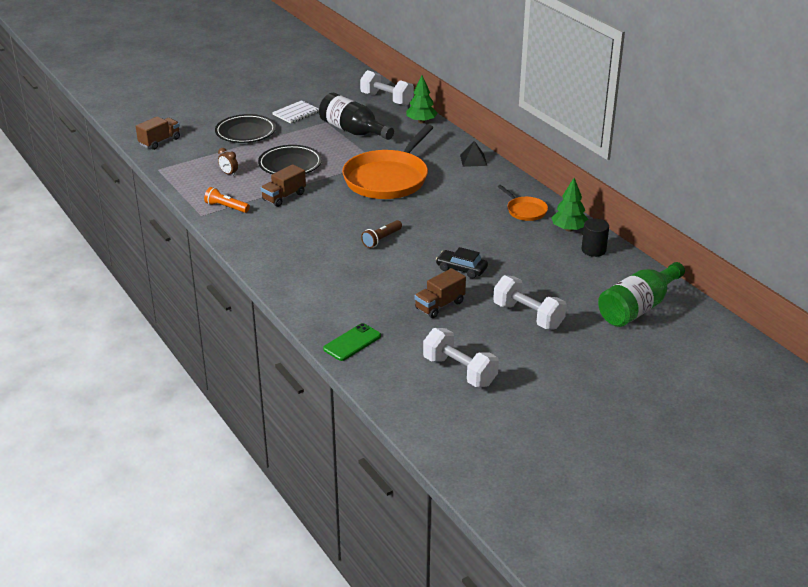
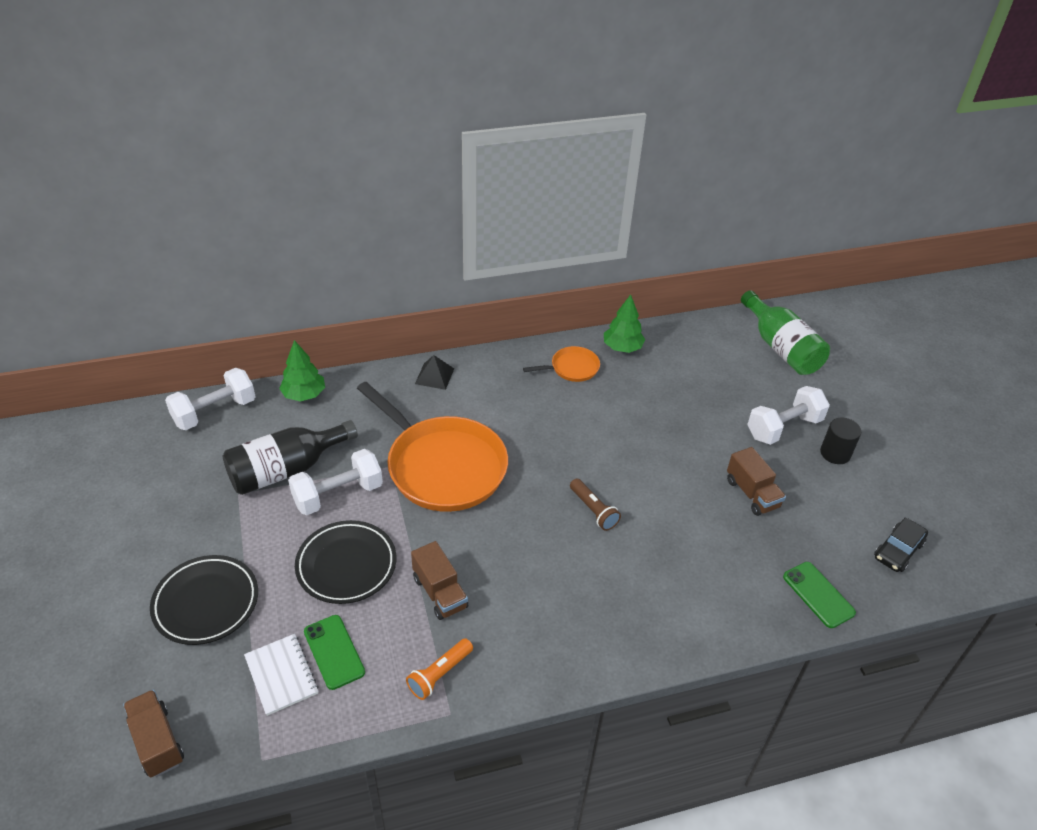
camera: 75 degrees left, 10 degrees up
brown clock [218,148,238,176] -> green phone [304,615,365,690]
white notebook [272,100,319,124] -> white notebook moved to [244,634,319,716]
white dumbbell [423,328,499,387] -> white dumbbell moved to [288,449,383,515]
black car [436,247,488,279] -> black car moved to [874,518,928,572]
black cylinder [582,218,609,257] -> black cylinder moved to [820,418,861,464]

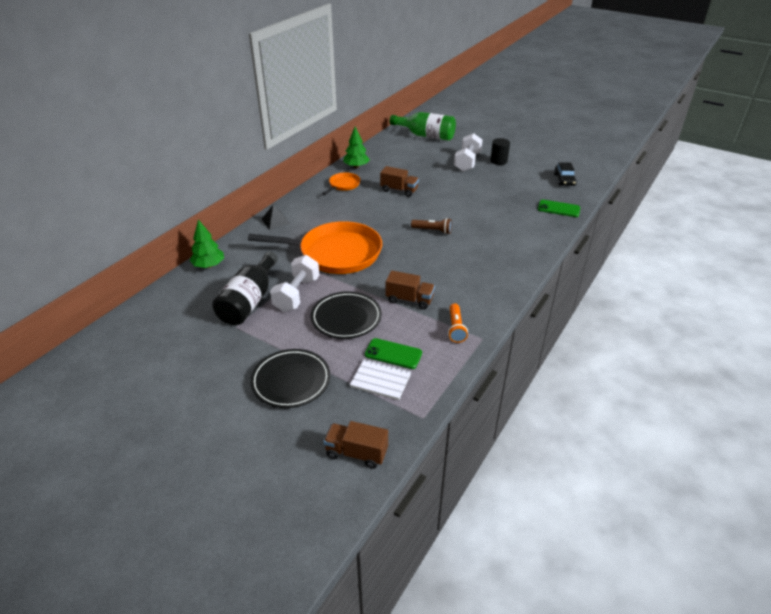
camera: 40 degrees left, 5 degrees down
white dumbbell [165,368,256,430] -> none
brown truck [727,447,786,516] -> brown truck moved to [380,166,419,197]

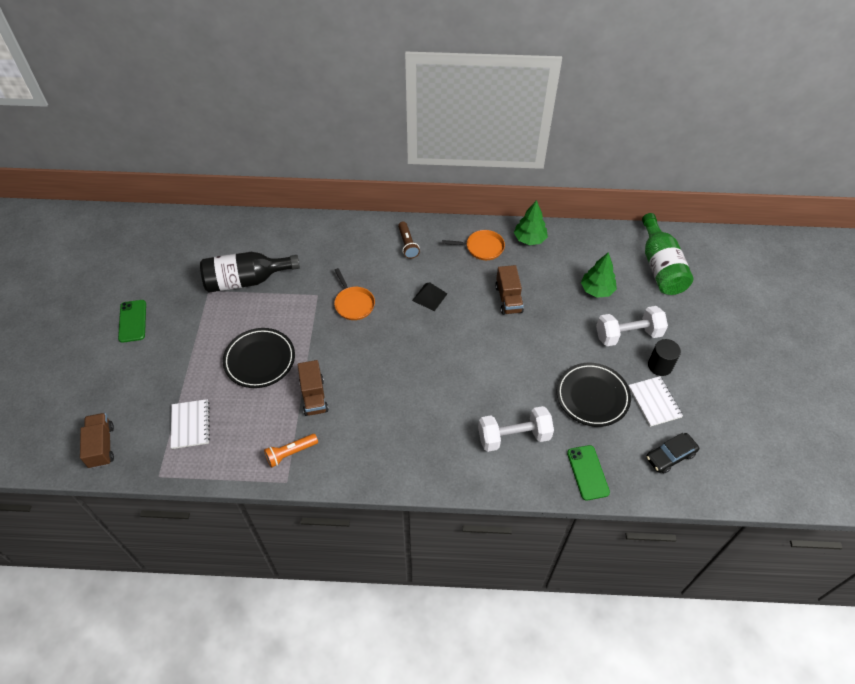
camera: 60 degrees right, 15 degrees up
green tree [190,219,224,268] -> green tree moved to [581,252,617,298]
orange pan [248,221,382,274] -> orange pan [334,268,375,320], size x0.46
black plate [250,349,330,408] -> black plate moved to [556,363,631,427]
black pyramid [262,204,290,230] -> black pyramid moved to [412,282,447,311]
white dumbbell [270,255,319,312] -> white dumbbell moved to [478,406,554,452]
green phone [365,338,422,369] -> green phone moved to [118,300,146,343]
brown flashlight [411,218,452,234] -> brown flashlight moved to [398,222,420,259]
none -> white notebook [629,376,683,427]

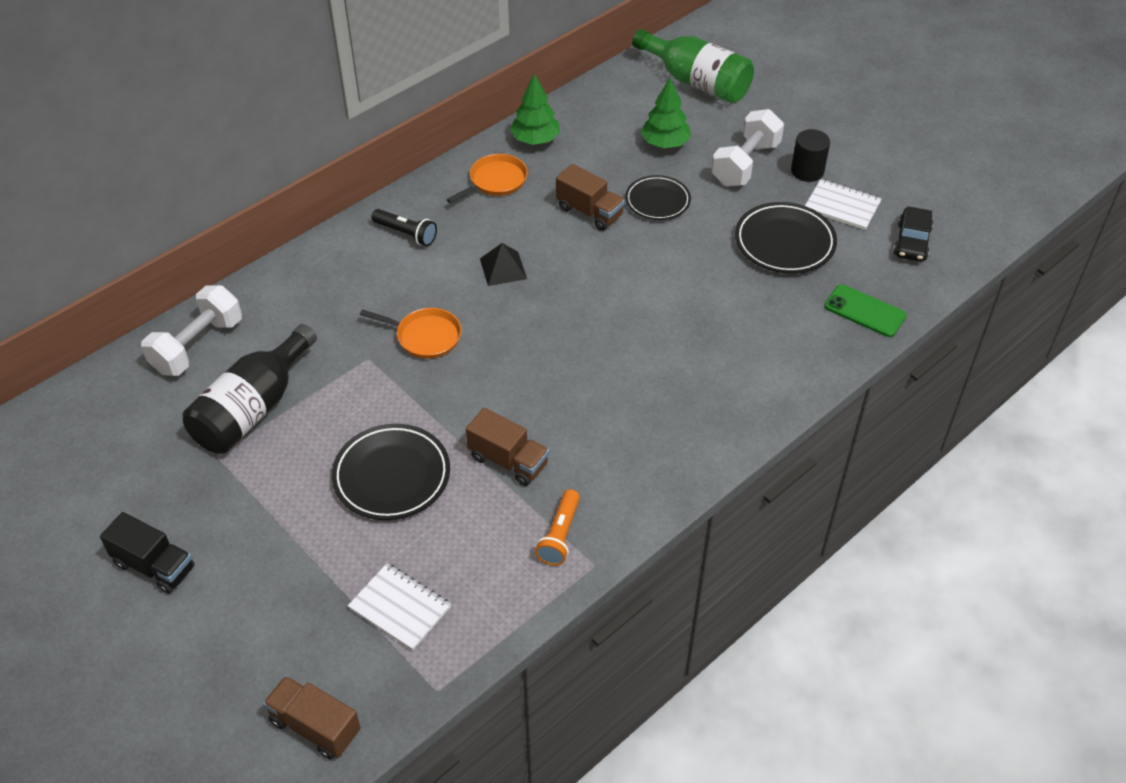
camera: 45 degrees left, 5 degrees down
green phone [118,300,146,343] -> black truck [100,512,195,594]
brown flashlight [398,222,420,259] -> black flashlight [372,209,437,246]
white dumbbell [478,406,554,452] -> white dumbbell moved to [141,285,242,376]
none -> black plate [625,175,691,220]

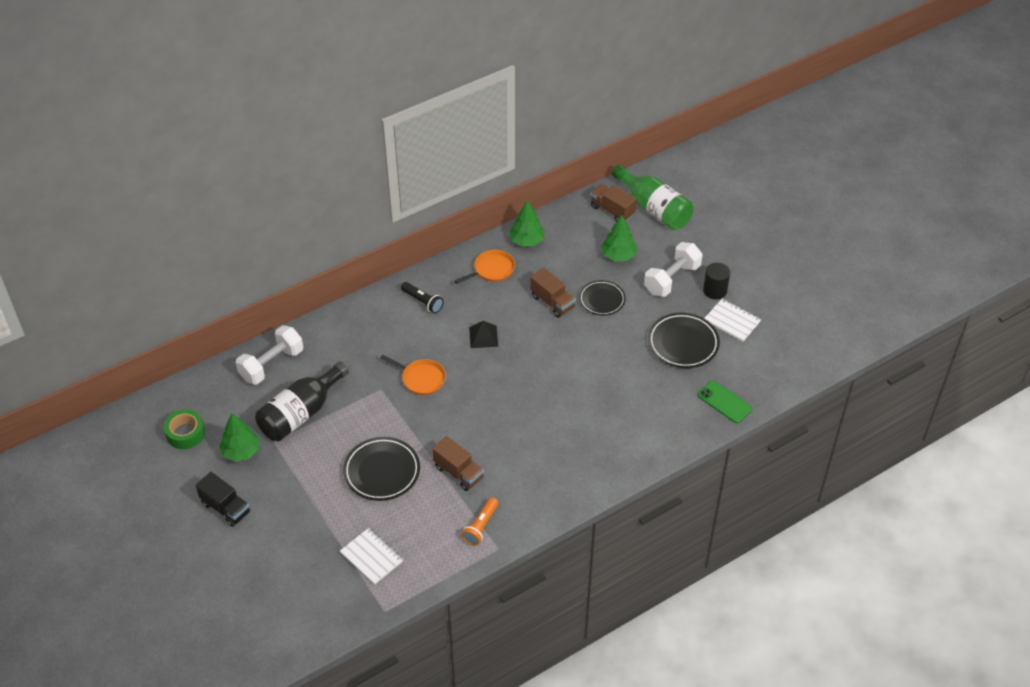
camera: 10 degrees right, 0 degrees up
brown truck [263,676,361,760] -> brown truck moved to [591,184,637,222]
black car [893,206,934,262] -> none
none -> green tape [164,409,205,449]
none -> green tree [219,413,259,462]

